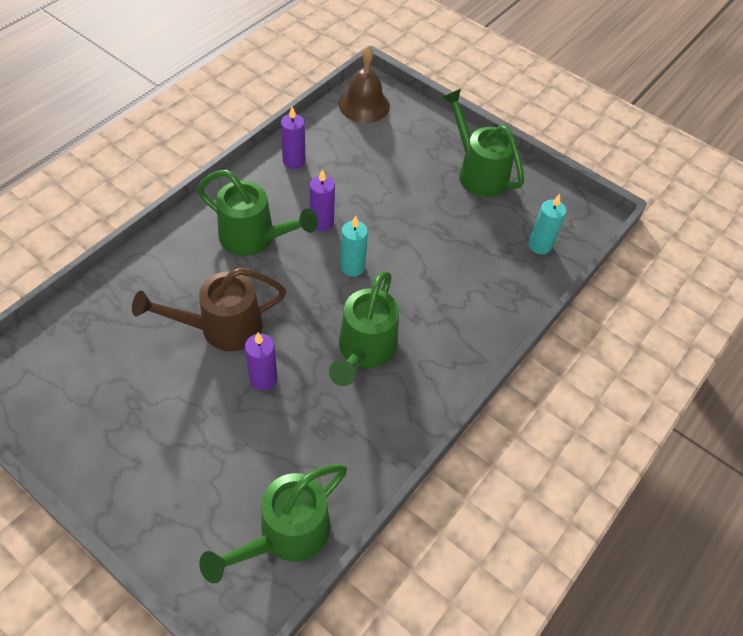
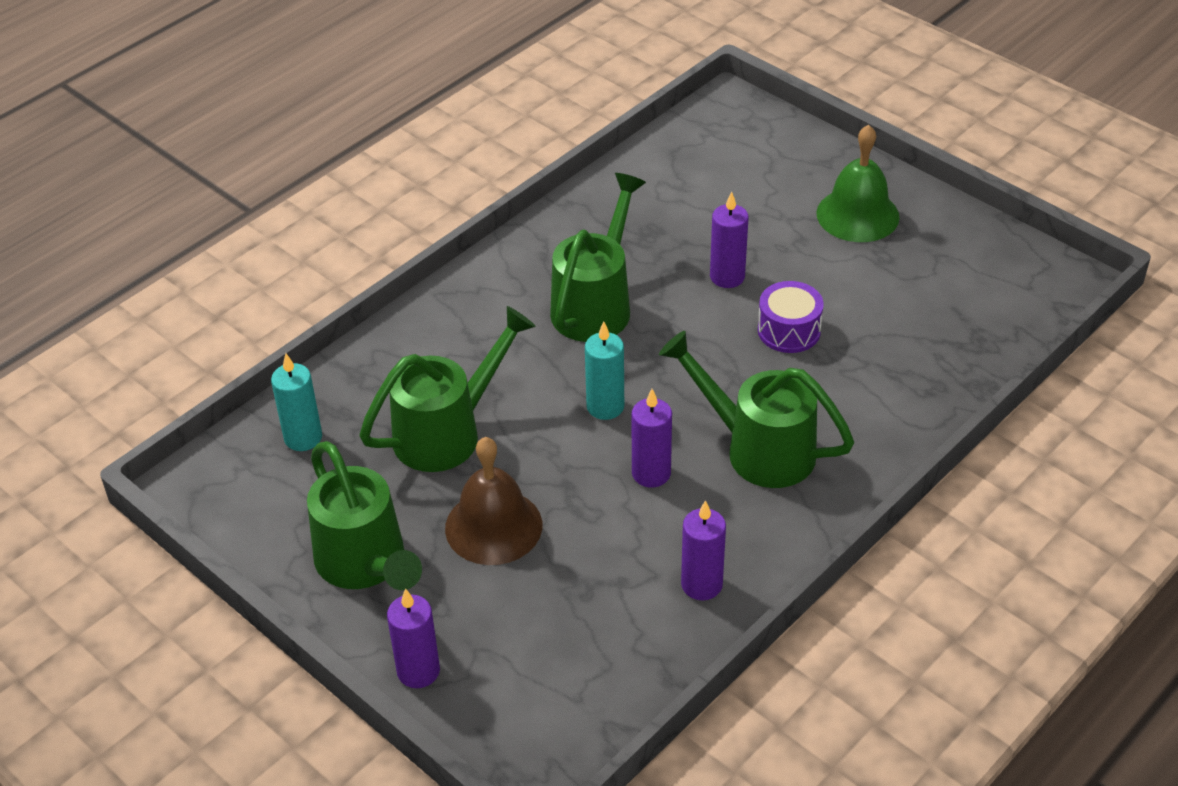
camera: 170 degrees left, 10 degrees down
brown watering can [132,267,286,351] -> purple drum [758,281,824,353]
green watering can [199,464,347,583] -> green watering can moved to [360,306,536,472]
brown bell [339,46,390,123] -> brown bell moved to [445,437,542,565]
none -> purple candle [387,588,440,688]
none -> green bell [816,125,900,242]

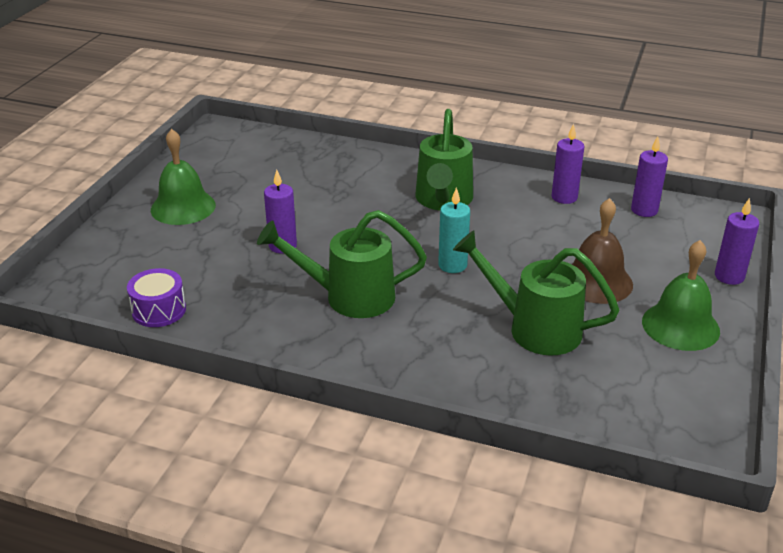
camera: 115 degrees left, 10 degrees down
turquoise candle [271,353,322,451] -> none
green watering can [307,441,422,590] -> green bell [642,240,720,351]
purple candle [632,389,672,488] -> purple candle moved to [631,136,668,217]
purple drum [758,281,824,353] -> purple drum moved to [127,268,186,327]

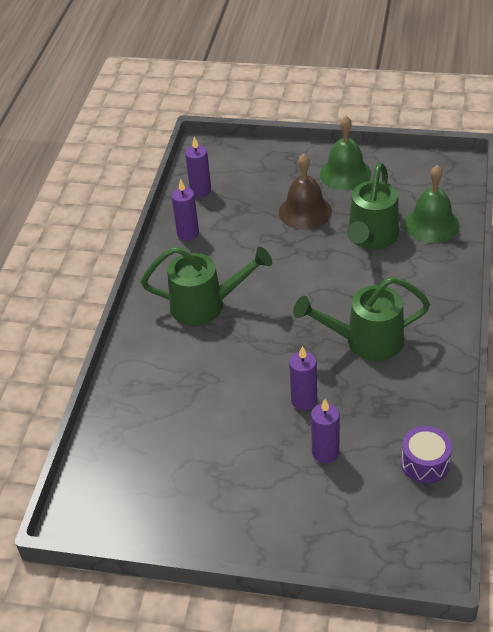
camera: 95 degrees left, 10 degrees up
green bell [151,129,216,225] -> green bell moved to [404,165,460,243]
green watering can [257,210,427,318] -> green watering can turned 90 degrees clockwise [293,276,430,361]
turquoise candle [438,187,470,273] -> none
purple candle [715,198,759,285] -> purple candle moved to [311,399,340,463]

